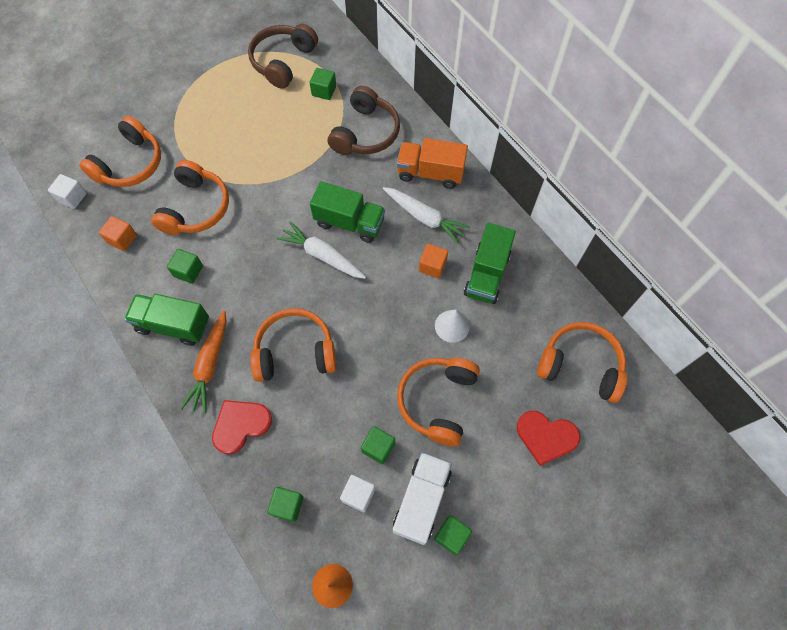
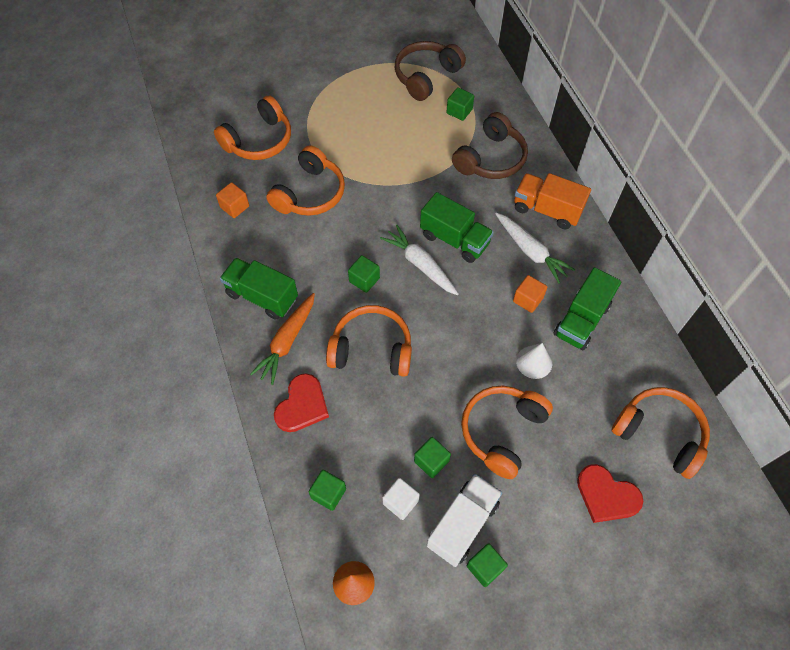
camera: 15 degrees right, 5 degrees down
white cube [48,174,86,209] -> none
green cube [167,249,203,284] -> green cube moved to [348,255,380,293]
red heart [212,400,272,454] -> red heart turned 135 degrees clockwise [274,374,329,432]

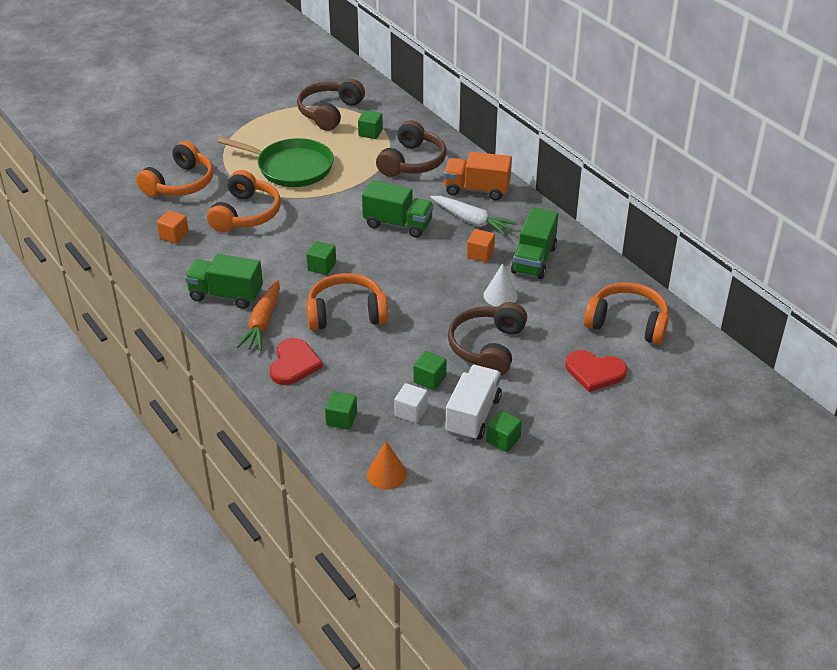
camera: 15 degrees left, 20 degrees down
white carrot [380,225,458,295] -> none
orange headphones [461,386,553,479] -> brown headphones [448,302,527,376]
none -> green pan [217,137,334,187]

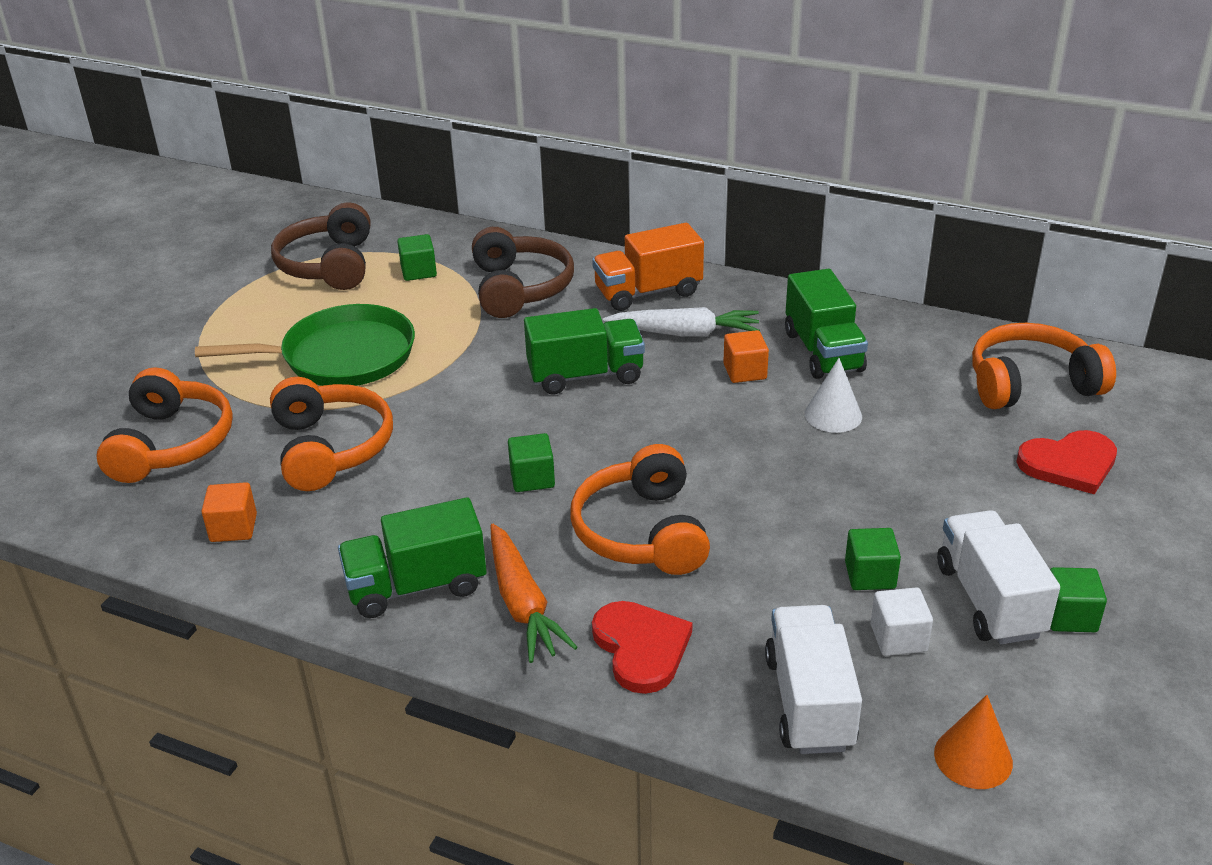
camera: 30 degrees left, 5 degrees down
orange headphones [306,273,388,330] -> orange headphones turned 60 degrees counterclockwise [571,444,710,575]
green cube [325,391,357,430] -> white truck [765,605,862,754]
brown headphones [448,302,527,376] -> none

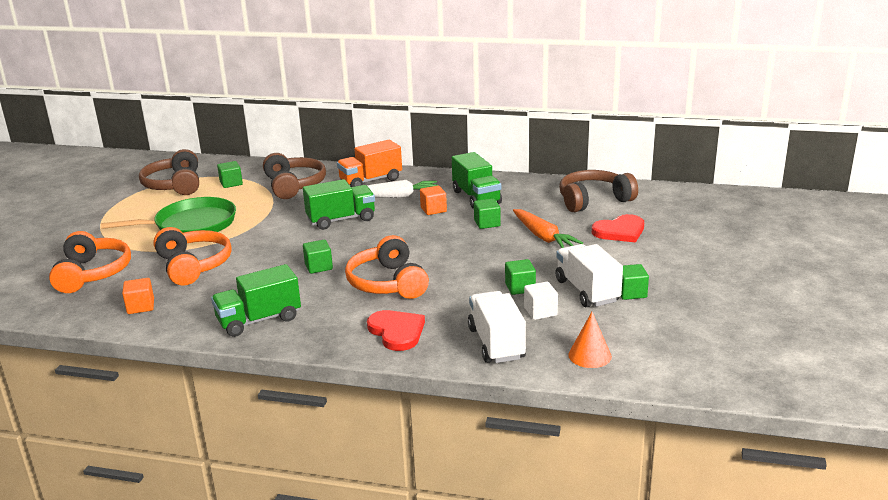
camera: 10 degrees left, 10 degrees down
orange carrot [490,524,578,663] -> orange carrot moved to [513,209,583,248]
white cone [805,358,862,433] -> green cube [474,199,501,229]
orange headphones [972,323,1116,409] -> brown headphones [559,170,638,212]

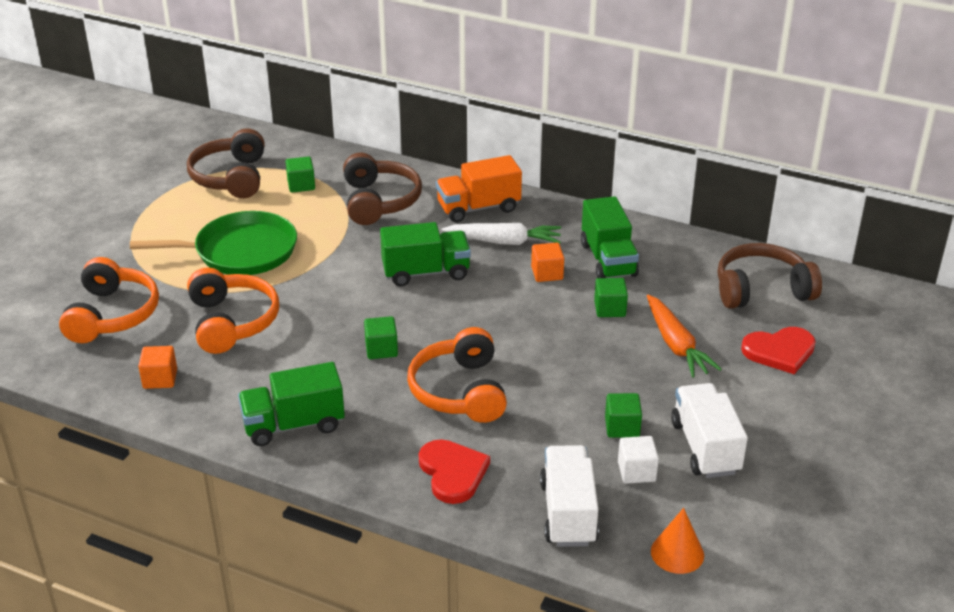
camera: 10 degrees right, 10 degrees up
green cube [621,264,649,300] -> none

